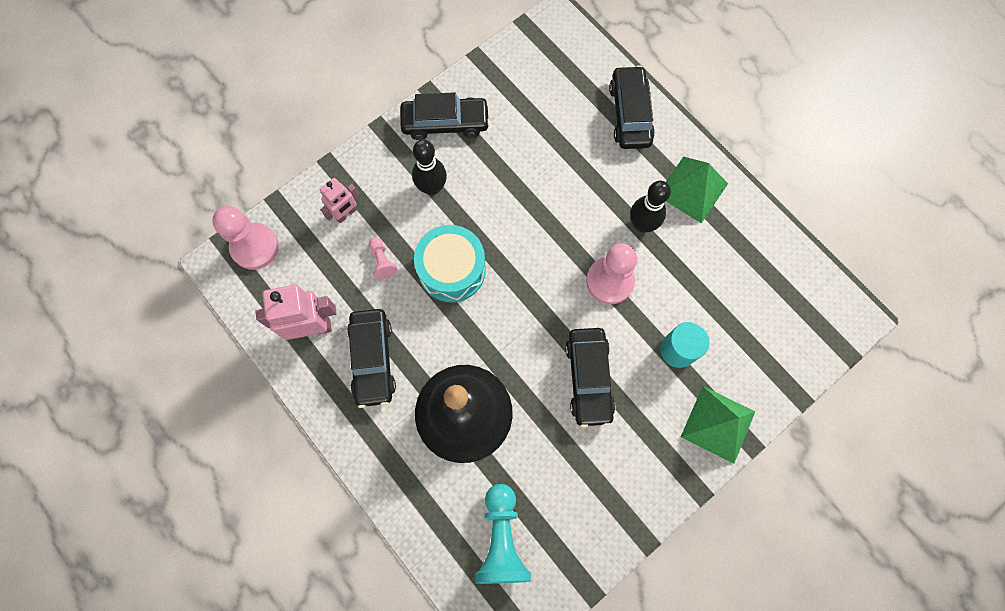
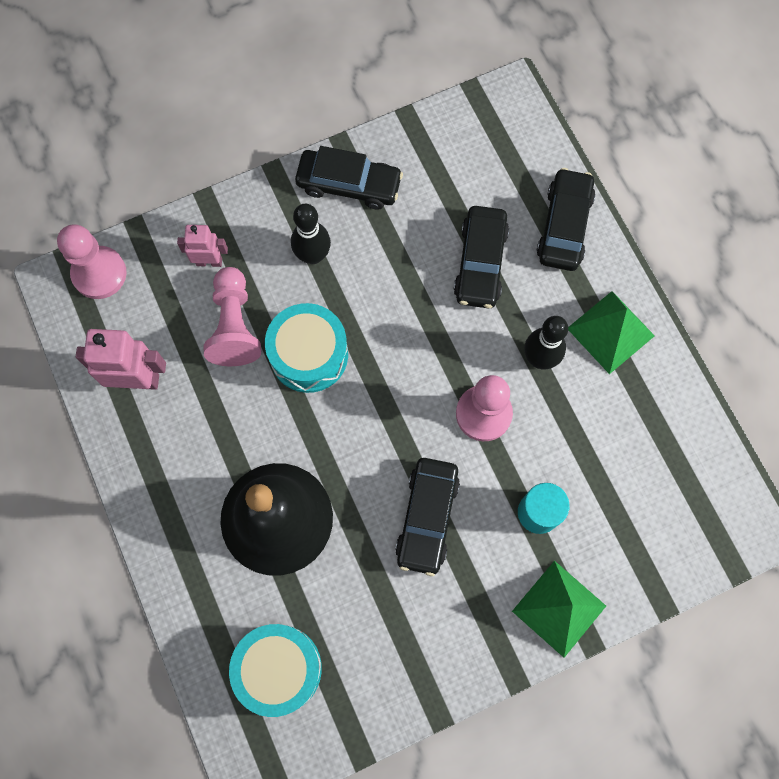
camera: 15 degrees right, 0 degrees up
pink robot [320,178,359,223] -> pink robot turned 150 degrees counterclockwise [177,225,228,267]
black car [347,309,396,408] -> black car moved to [454,206,509,308]
pink pawn [369,237,398,280] -> pink pawn [204,267,261,366], size x2.00
turquoise pawn [475,484,531,584] -> turquoise drum [229,624,322,717]

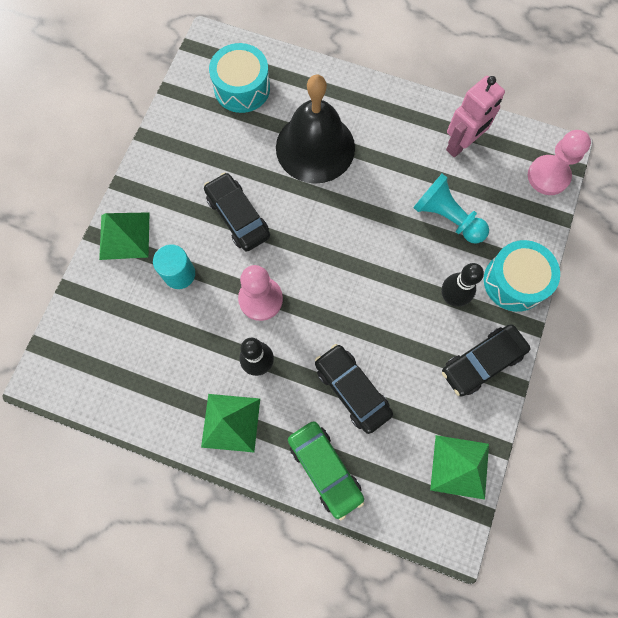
camera: 135 degrees right, 0 degrees up
pink robot [177,225,228,267] -> none
pink pawn [204,267,261,366] -> turquoise pawn [413,173,489,243]
turquoise drum [265,303,348,393] -> turquoise drum moved to [484,240,560,312]
black car [537,168,595,271] -> green car [288,421,364,520]
none -> green pyramid [430,435,489,500]

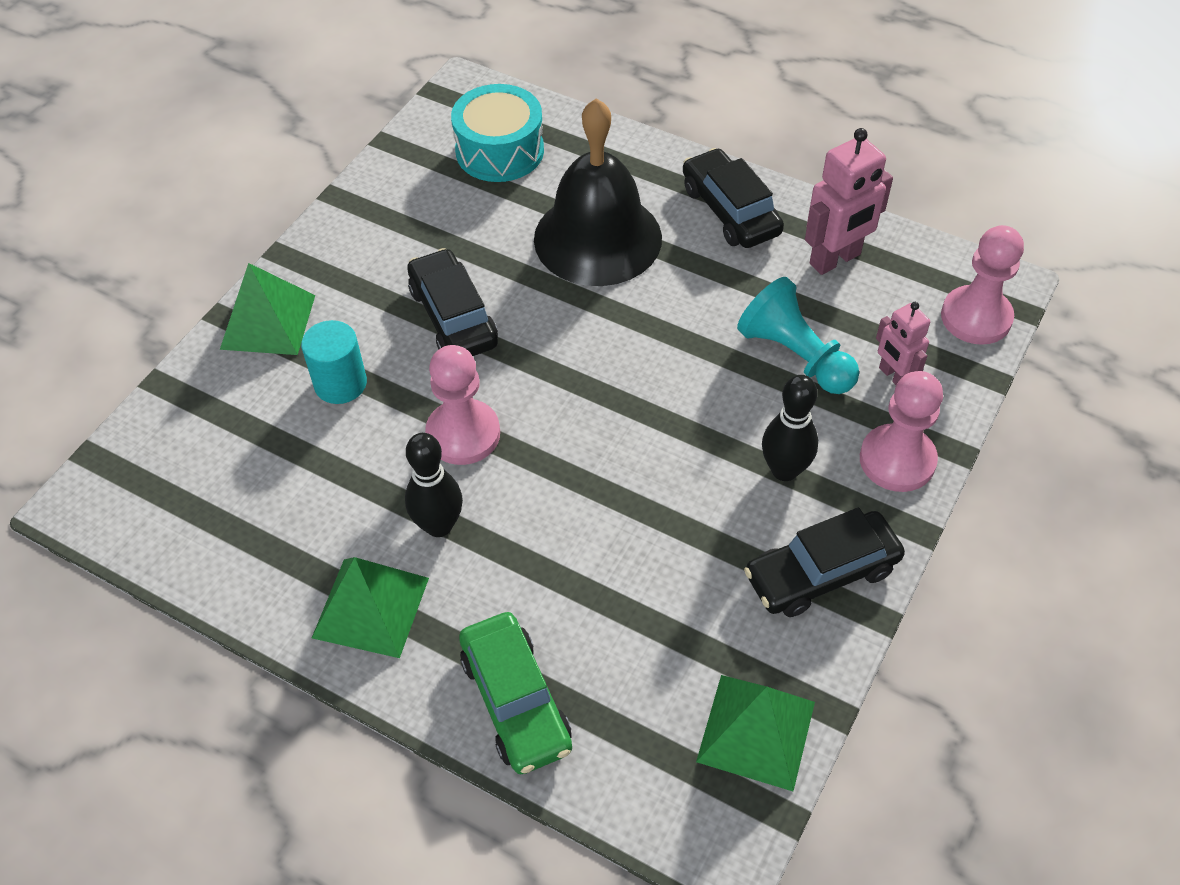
camera: 10 degrees right, 20 degrees down
black car [315,344,393,434] -> black car moved to [683,148,784,248]
turquoise drum [484,240,560,312] -> pink pawn [860,371,943,492]
none -> pink robot [876,302,930,385]

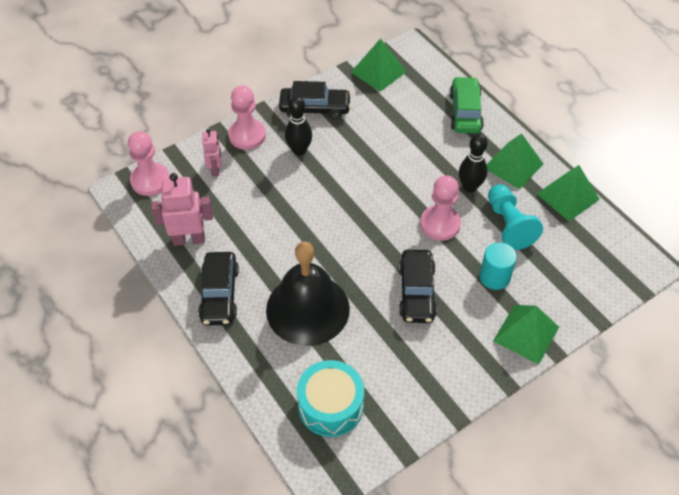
camera: 155 degrees left, 0 degrees up
turquoise pawn [737,277,859,394] -> turquoise pawn moved to [488,184,543,250]
none -> green pyramid [537,165,600,221]

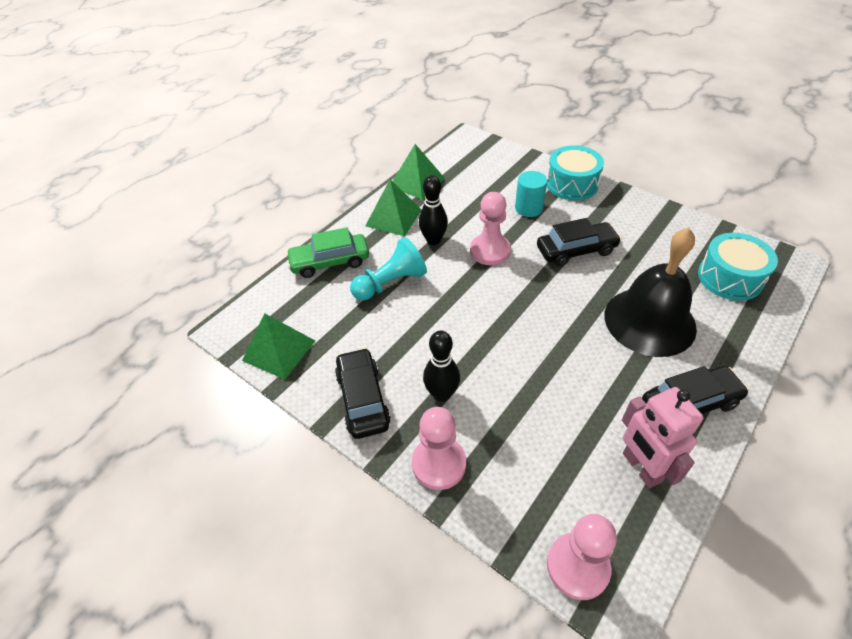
camera: 105 degrees left, 5 degrees down
pink robot [203,129,221,177] -> none
turquoise pawn [488,184,543,250] -> turquoise pawn moved to [350,237,427,300]
green pyramid [493,305,559,364] -> turquoise drum [547,145,604,200]

